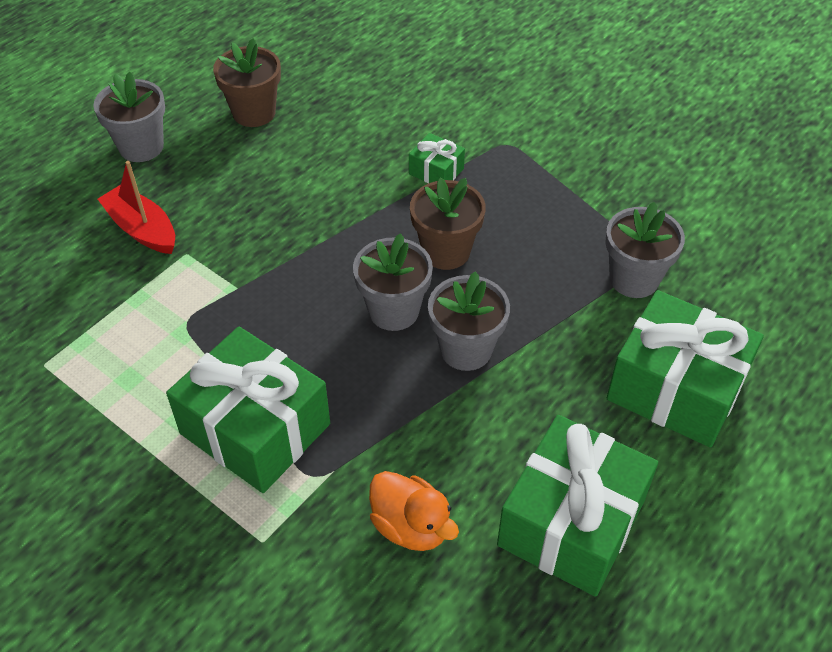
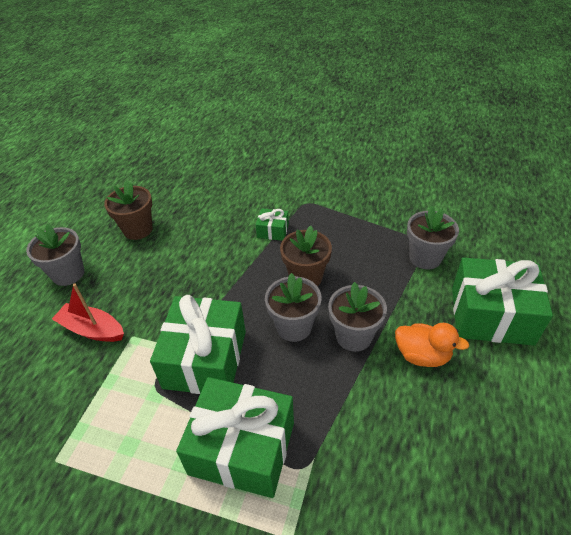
camera: 20 degrees left, 5 degrees down
orange duck [369,471,459,551] -> orange duck moved to [395,323,469,367]
green gift [497,415,658,597] -> green gift moved to [150,295,246,394]

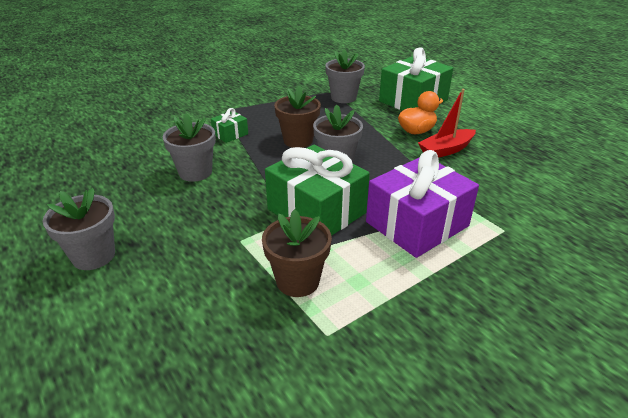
camera: 55 degrees left, 10 degrees down
red boat [52,284,124,342] -> red boat moved to [418,89,476,158]
brown flower pot [104,180,153,240] -> brown flower pot moved to [262,209,332,297]
green gift [176,377,294,498] -> purple gift [366,150,479,258]
grey flower pot [328,282,387,352] -> grey flower pot moved to [163,113,216,182]

